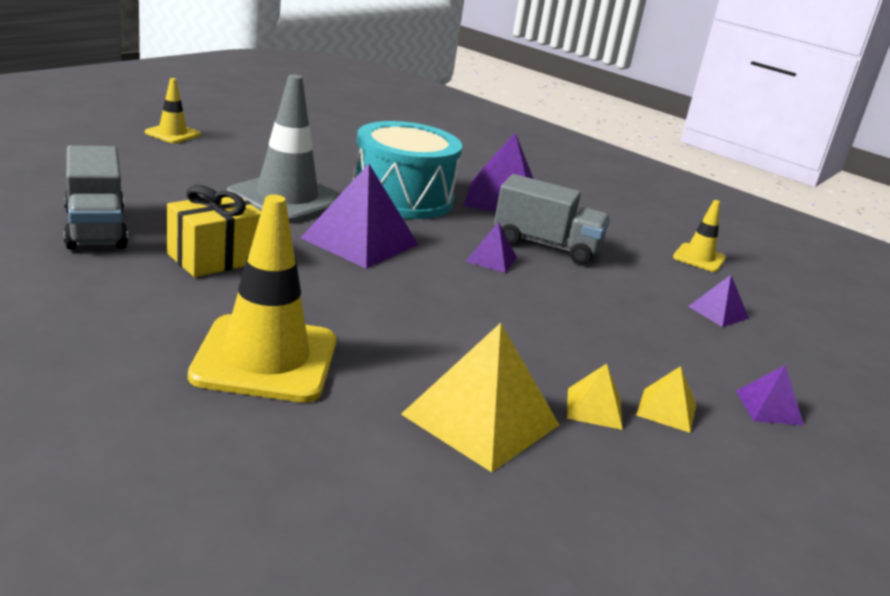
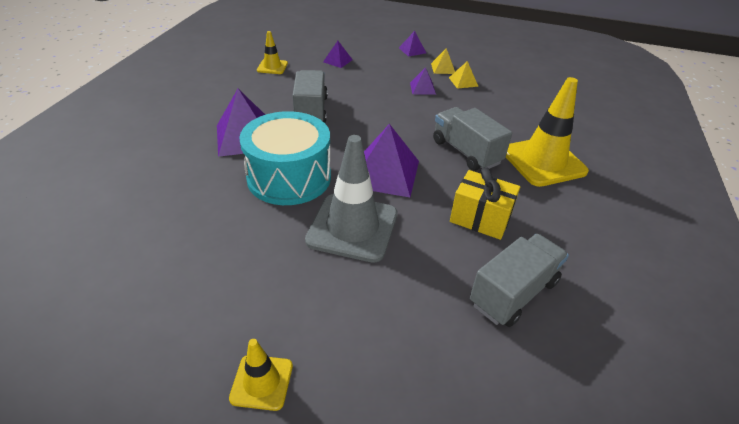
camera: 110 degrees left, 15 degrees up
yellow pyramid [401,323,559,472] -> none
purple pyramid [465,222,517,273] -> purple pyramid moved to [410,67,436,95]
none -> grey truck [433,107,512,171]

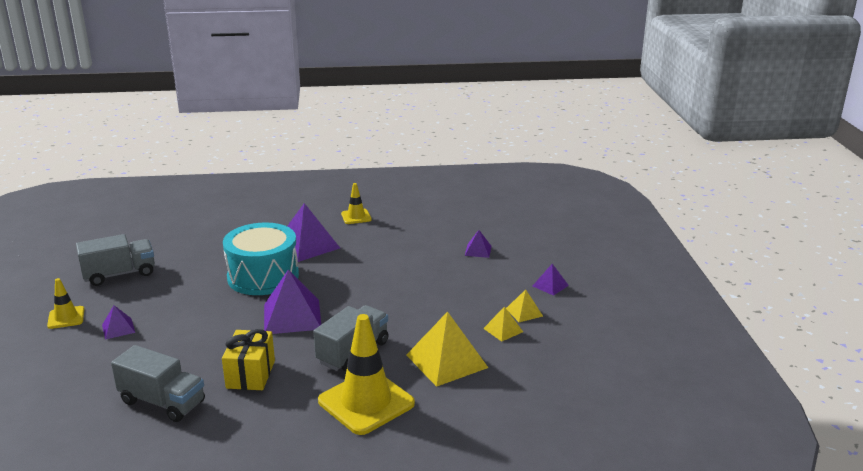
camera: 70 degrees right, 15 degrees down
yellow traffic cone [257,31,288,74] -> yellow traffic cone moved to [341,183,371,224]
grey truck [293,70,328,123] -> grey truck moved to [76,234,155,286]
grey traffic cone [305,135,397,263] -> none
purple pyramid [410,67,436,95] -> purple pyramid moved to [102,305,135,339]
none -> yellow pyramid [407,311,488,387]

